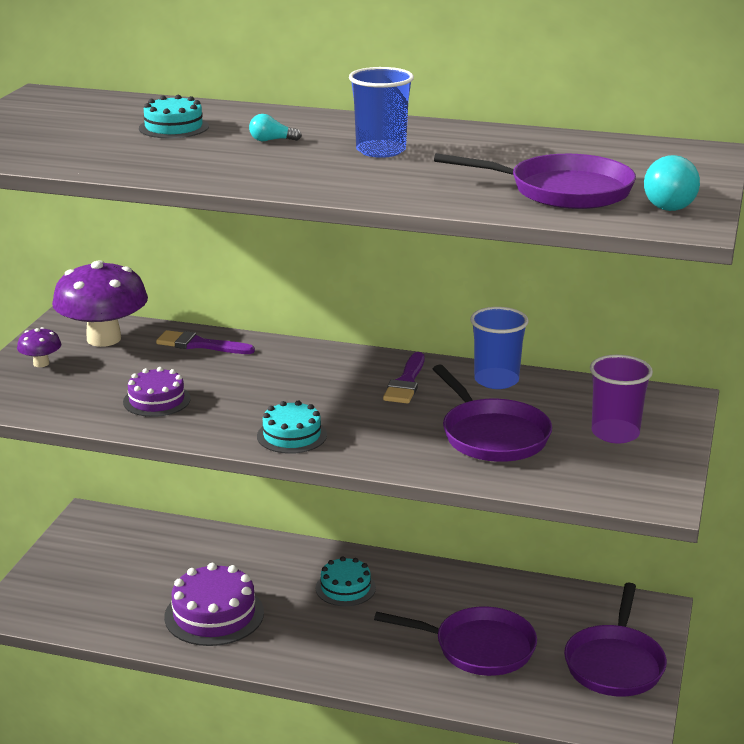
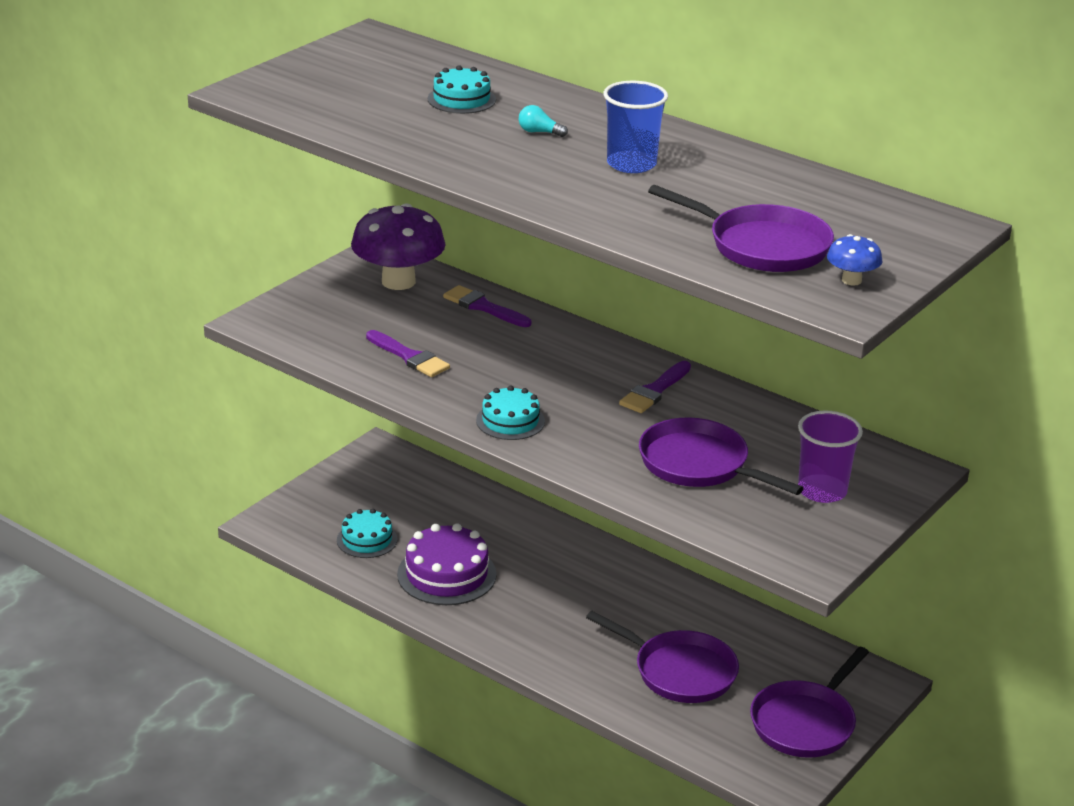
camera: 20 degrees right, 5 degrees up
purple mushroom [17,327,61,367] -> none
purple cake [123,367,191,417] -> purple brush [366,330,450,377]
turquoise cake [316,557,376,606] -> turquoise cake moved to [337,509,398,558]
purple pan [433,365,552,462] -> purple pan turned 135 degrees clockwise [639,418,804,495]
blue cup [470,307,529,389] -> none
turquoise light bulb [644,155,700,211] -> blue mushroom [827,234,882,286]

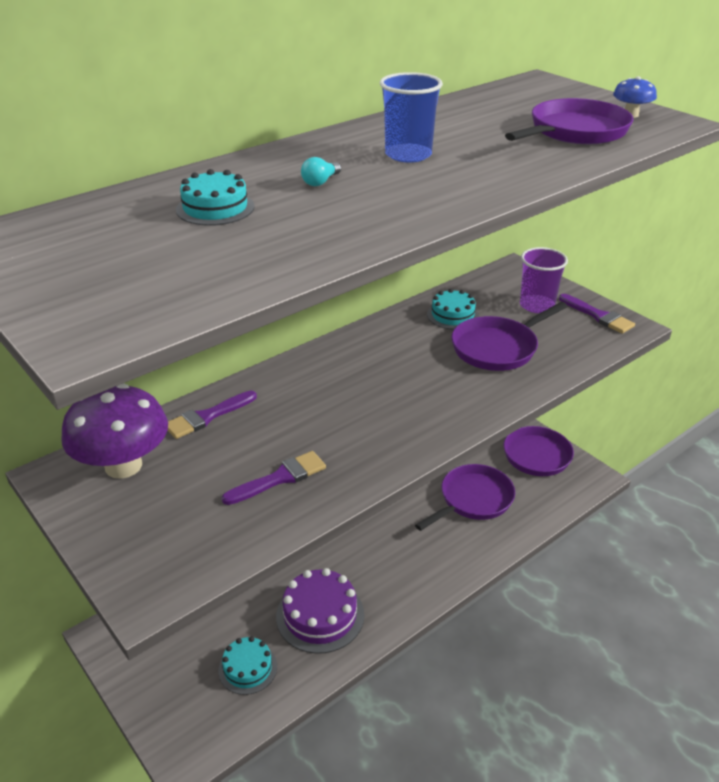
camera: 75 degrees left, 5 degrees up
turquoise cake [476,386,545,440] -> turquoise cake moved to [427,289,479,330]
purple brush [619,361,691,413] -> purple brush moved to [559,294,635,334]

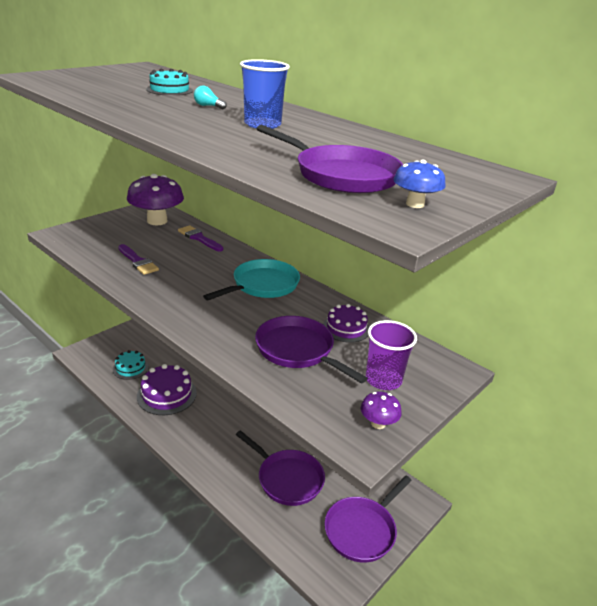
camera: 80 degrees right, 5 degrees down
turquoise cake [427,289,479,330] -> purple cake [323,304,369,343]
purple brush [559,294,635,334] -> purple mushroom [361,391,402,429]
none -> turquoise pan [203,259,300,300]

